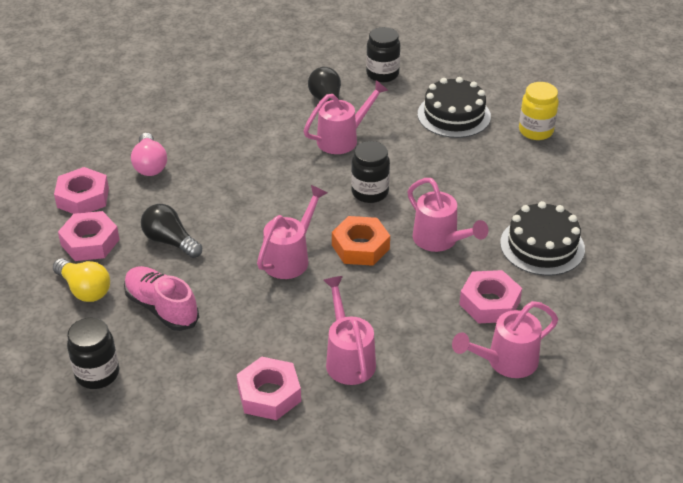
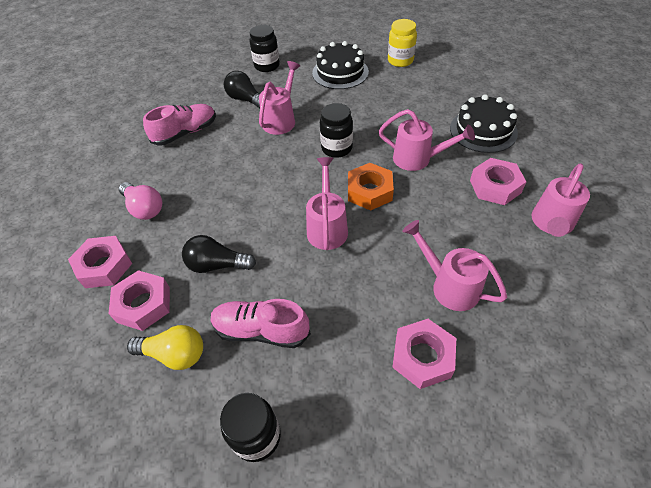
camera: 30 degrees left, 10 degrees up
none -> pink shoe [143,104,216,146]

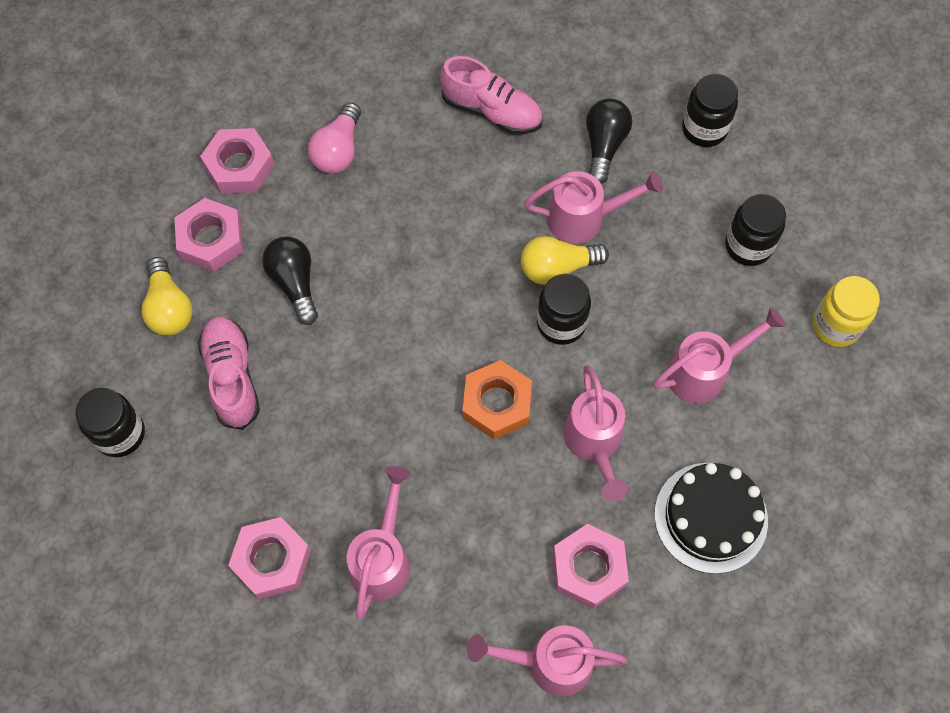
camera: 60 degrees right, 15 degrees up
pink watering can [306,157,348,250] -> pink watering can moved to [653,307,786,404]
black cake [312,41,369,89] -> black jar [725,194,786,266]
none -> yellow light bulb [521,236,609,285]

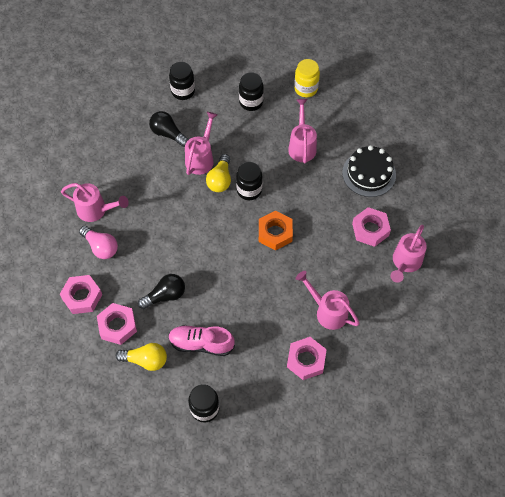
camera: 65 degrees left, 5 degrees down
black light bulb [262,236,318,325] -> black light bulb turned 150 degrees clockwise [138,274,185,309]
pink shoe [440,56,543,135] -> none
pink watering can [563,365,628,501] -> pink watering can moved to [61,183,129,222]

